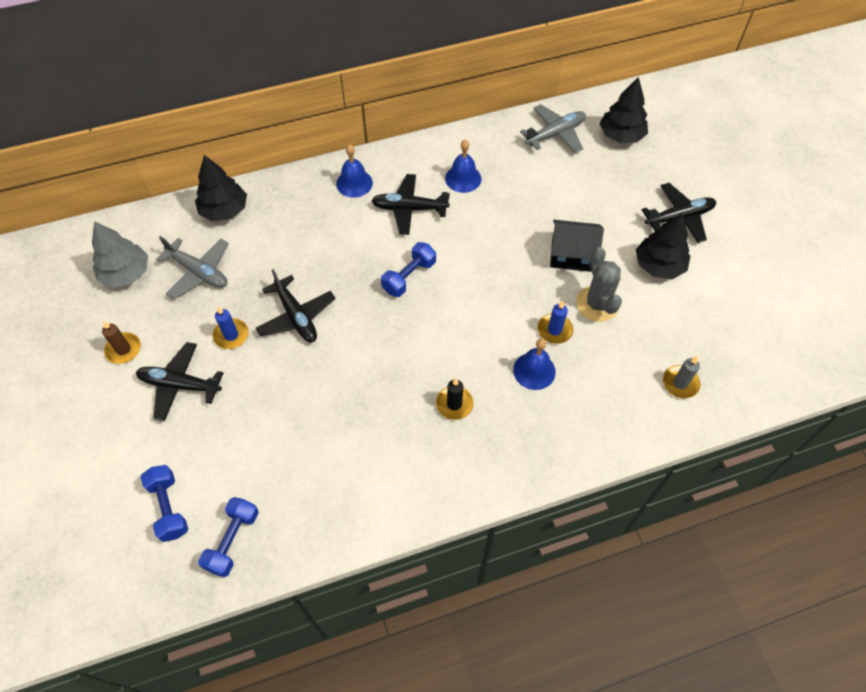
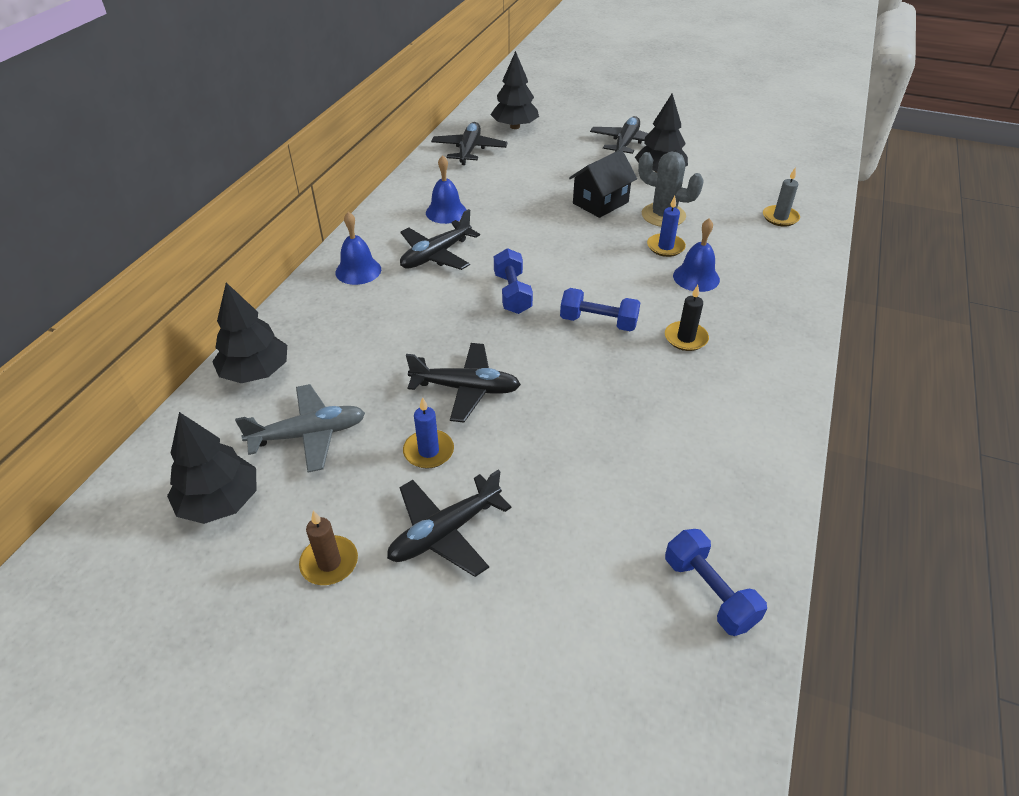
camera: 50 degrees left, 15 degrees down
grey tree [92,221,148,288] -> black tree [167,412,257,524]
blue dumbbell [141,465,188,542] -> blue dumbbell moved to [560,288,640,331]
grey plane [520,104,586,153] -> black plane [431,122,508,165]

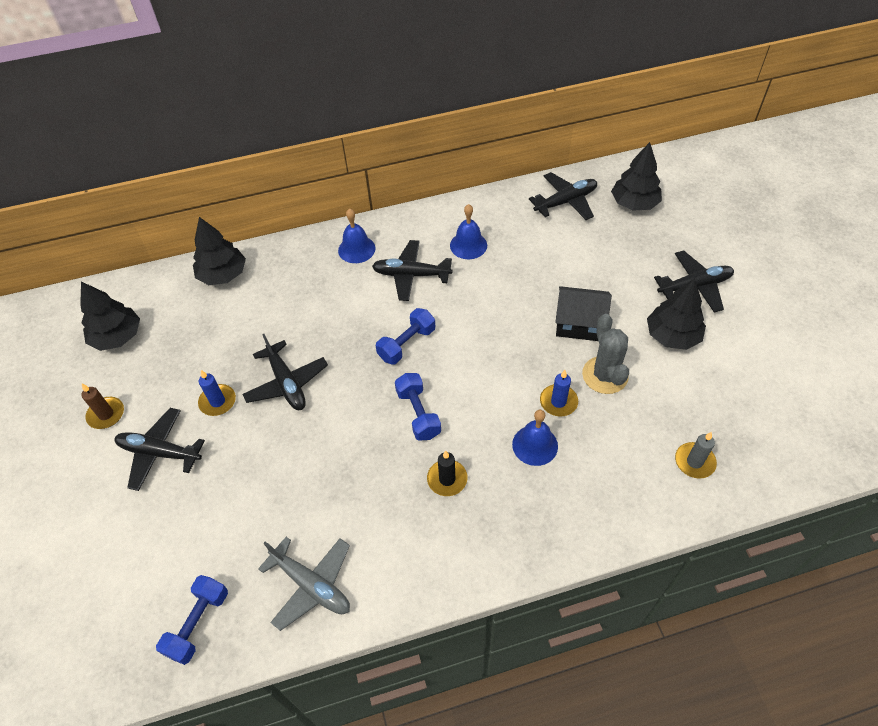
camera: 55 degrees right, 10 degrees up
grey plane [235,384,365,473] -> grey plane moved to [258,537,350,631]

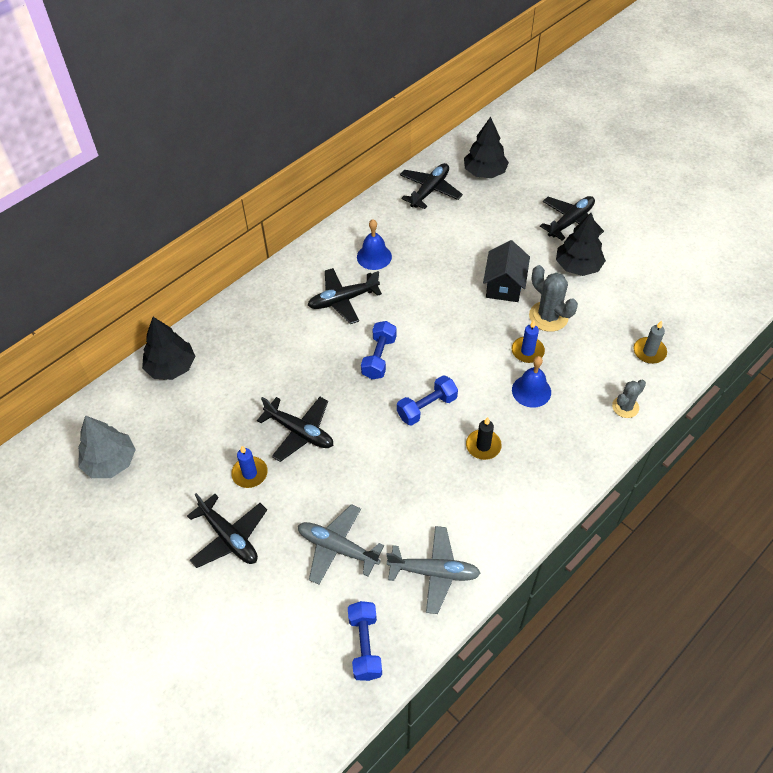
camera: 30 degrees left, 0 degrees up
black tree [80,282,140,351] -> grey tree [78,415,136,478]
brown candle [81,384,124,429] -> none
black plane [115,408,205,491] -> black plane turned 120 degrees counterclockwise [187,493,267,568]
blue bell [338,208,376,263] -> none
blue dumbbell [395,373,441,441] -> blue dumbbell turned 75 degrees counterclockwise [397,375,458,425]
black house [555,286,612,341] -> black house turned 60 degrees counterclockwise [483,240,530,302]
none -> grey plane [298,504,384,585]
none -> grey cactus [612,380,646,418]

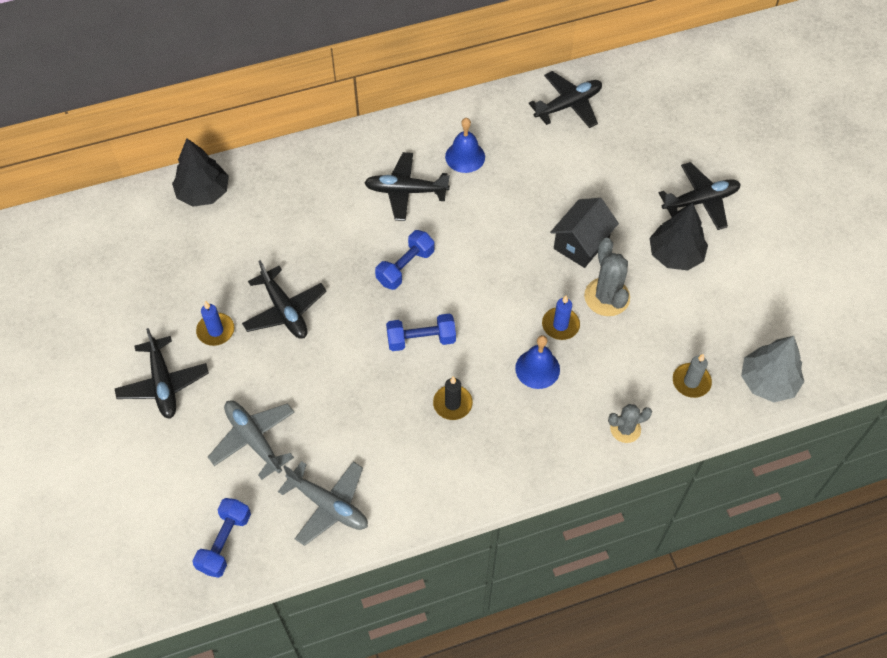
camera: 25 degrees right, 5 degrees up
grey tree [78,415,136,478] -> grey tree moved to [741,336,804,402]
black tree [464,117,509,178] -> none

